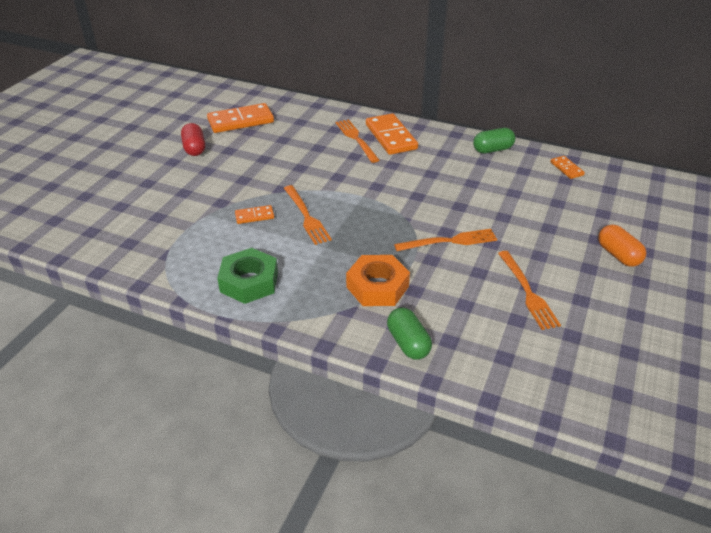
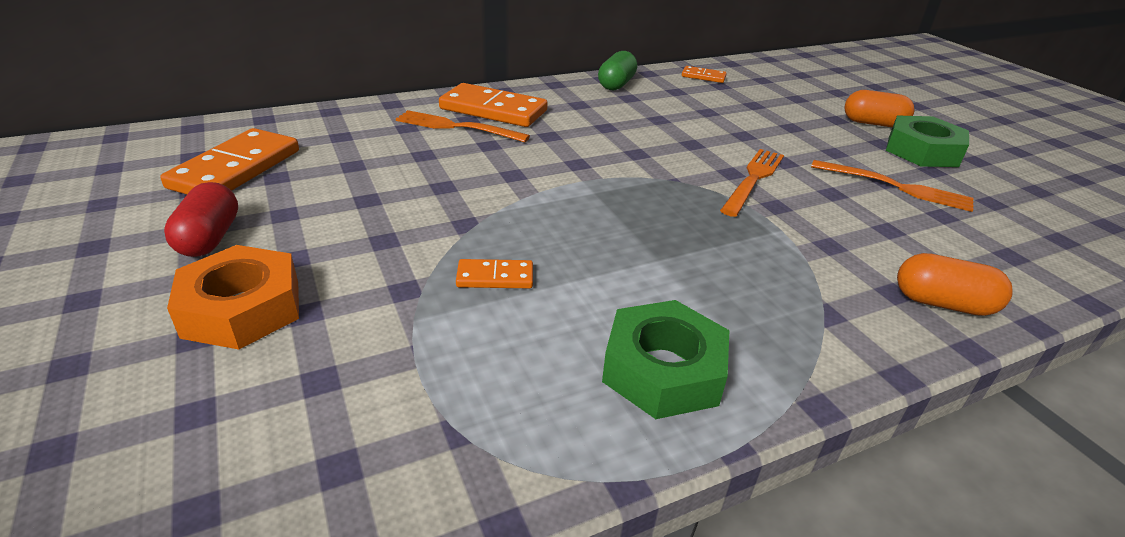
camera: 50 degrees left, 5 degrees down
red capsule [181,123,205,156] -> red capsule turned 60 degrees clockwise [164,182,238,257]
orange domino [235,205,274,224] -> orange domino turned 60 degrees clockwise [456,259,533,288]
orange fork [284,185,332,245] -> none
orange nut [346,255,410,306] -> orange nut moved to [167,245,299,349]
green capsule [387,307,432,359] -> orange capsule [897,253,1013,316]
none -> green nut [886,115,969,167]

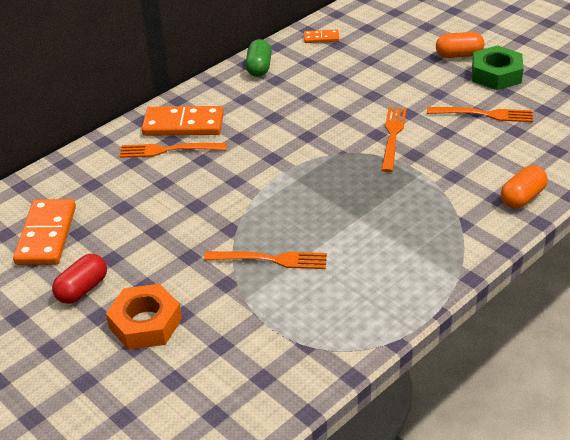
camera: 15 degrees left, 5 degrees up
red capsule [164,182,238,257] -> red capsule turned 60 degrees clockwise [52,254,107,304]
orange domino [456,259,533,288] -> orange fork [204,251,327,269]
green nut [602,300,729,419] -> none
orange capsule [897,253,1013,316] -> orange capsule turned 45 degrees counterclockwise [501,165,548,208]

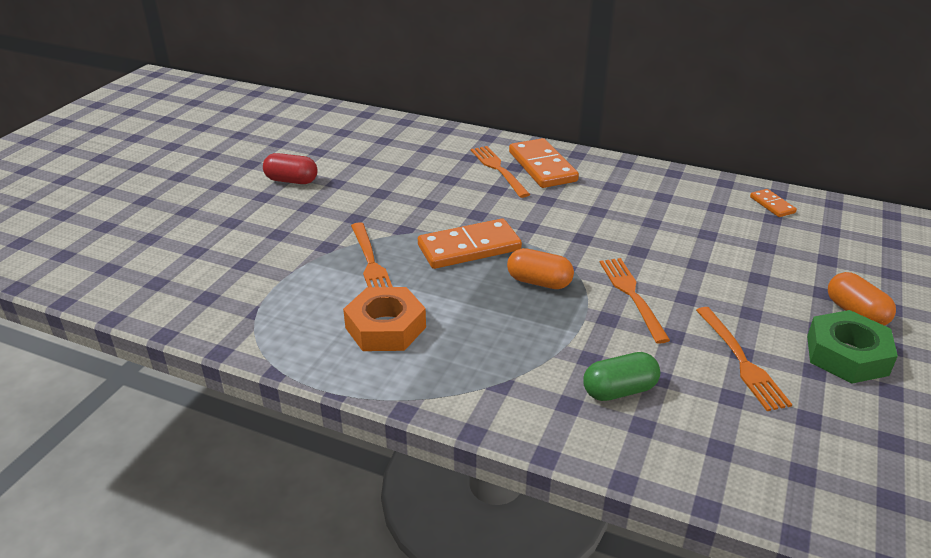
camera: 65 degrees right, 5 degrees down
orange domino [13,199,76,265] -> orange domino moved to [418,219,522,269]
orange nut [106,284,182,350] -> orange nut moved to [343,287,426,351]
green capsule [245,39,272,77] -> green capsule moved to [583,352,660,401]
orange fork [381,107,406,172] -> orange fork turned 90 degrees counterclockwise [600,258,670,344]
orange capsule [501,165,548,208] -> orange capsule moved to [507,248,574,289]

